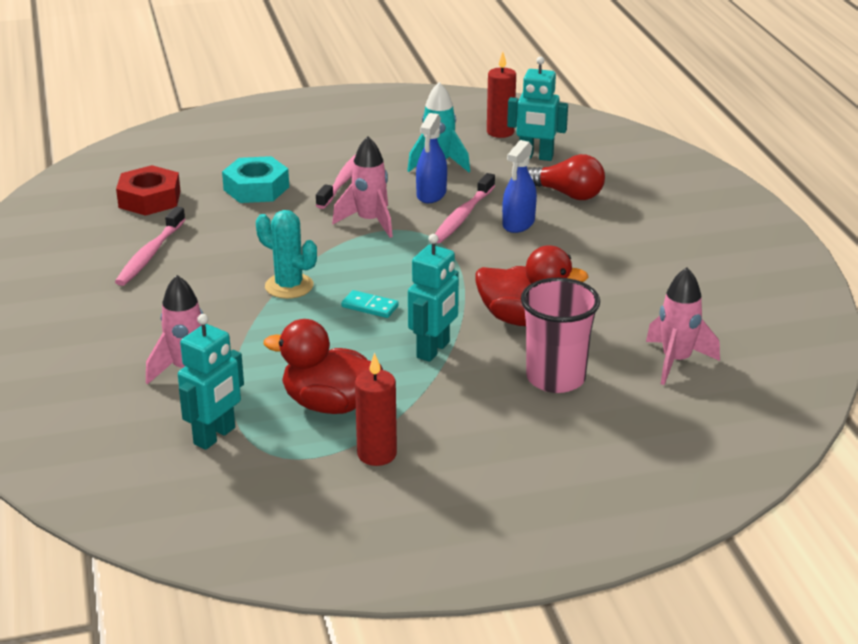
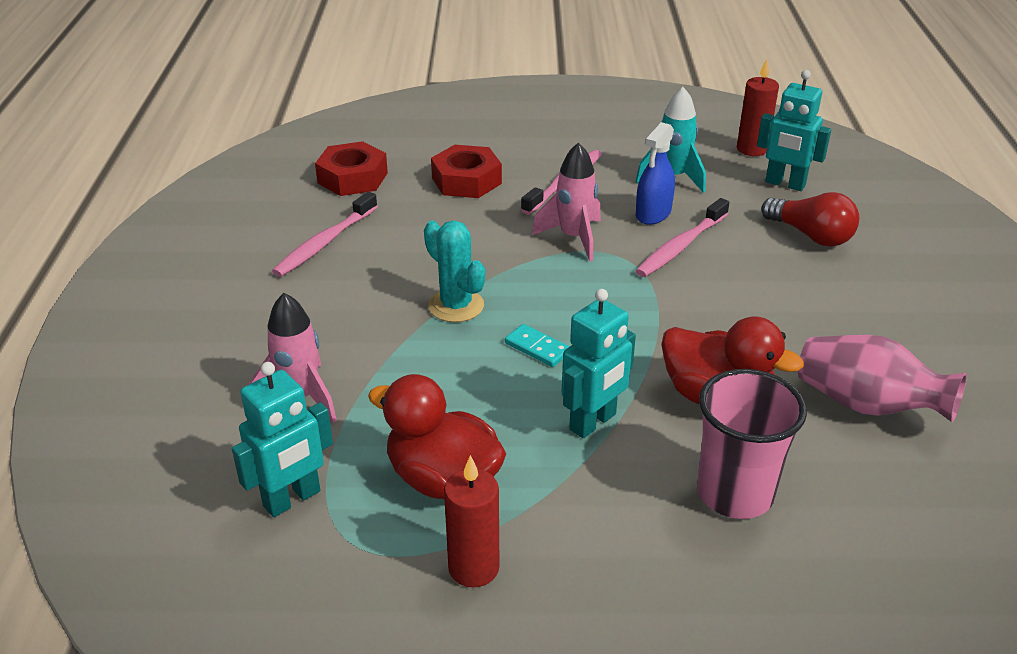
camera: 15 degrees right, 5 degrees up
turquoise nut [222,156,289,203] -> red nut [431,145,502,198]
blue spray bottle [502,140,537,233] -> none
pink rocket [646,267,720,385] -> none
none -> pink vase [798,335,967,422]

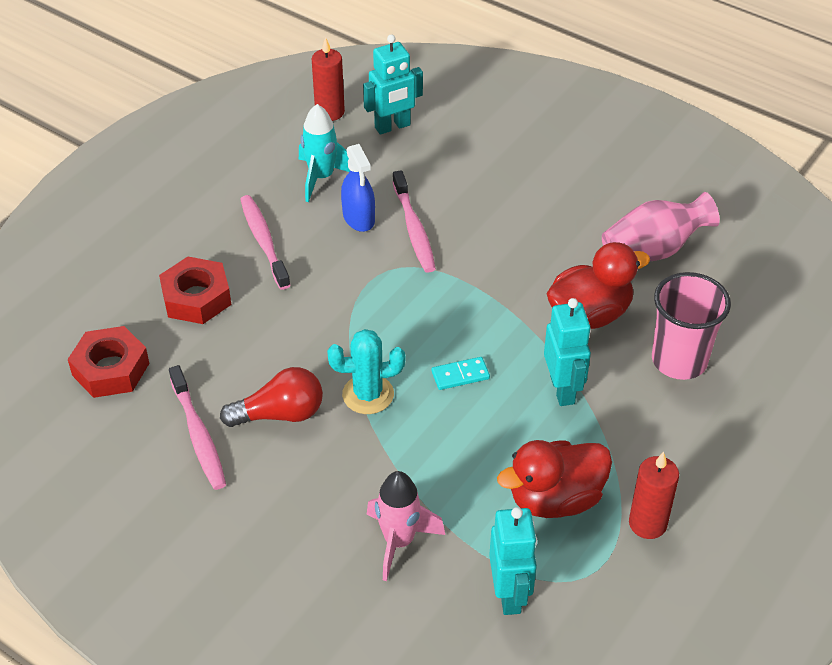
camera: 55 degrees left, 10 degrees up
pink rocket [532,142,601,261] -> none
red light bulb [761,192,859,247] -> red light bulb moved to [220,367,323,427]

